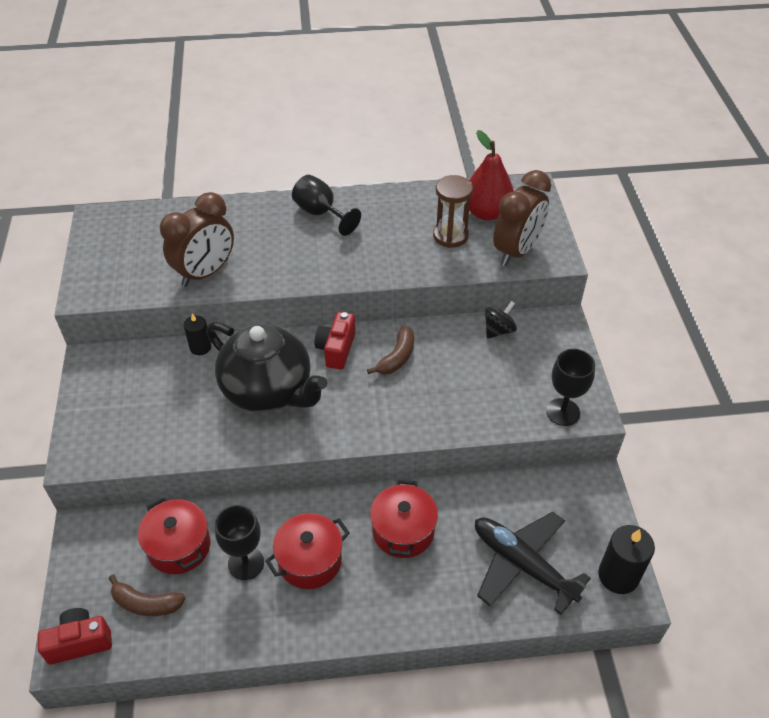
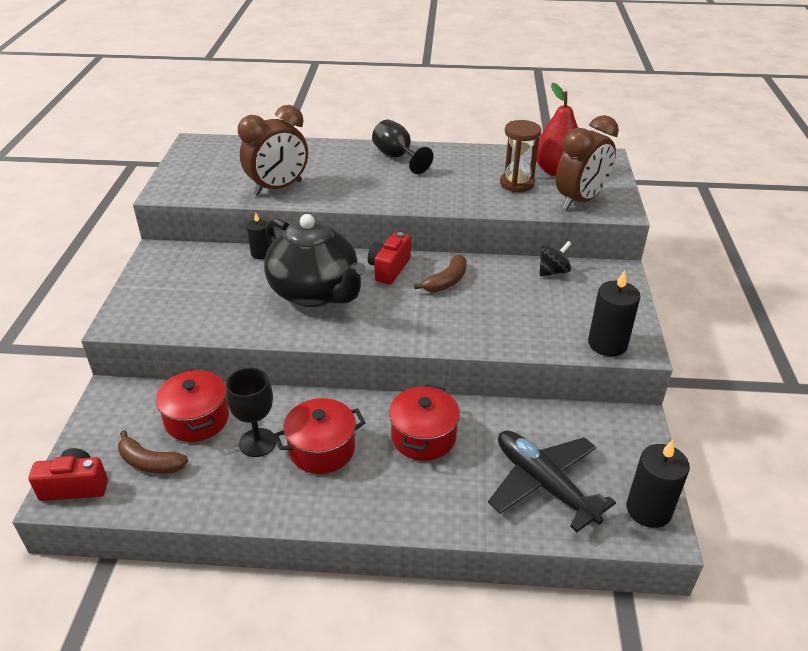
camera: 10 degrees right, 10 degrees down
black goblet [546,349,595,426] -> black candle [588,270,640,357]

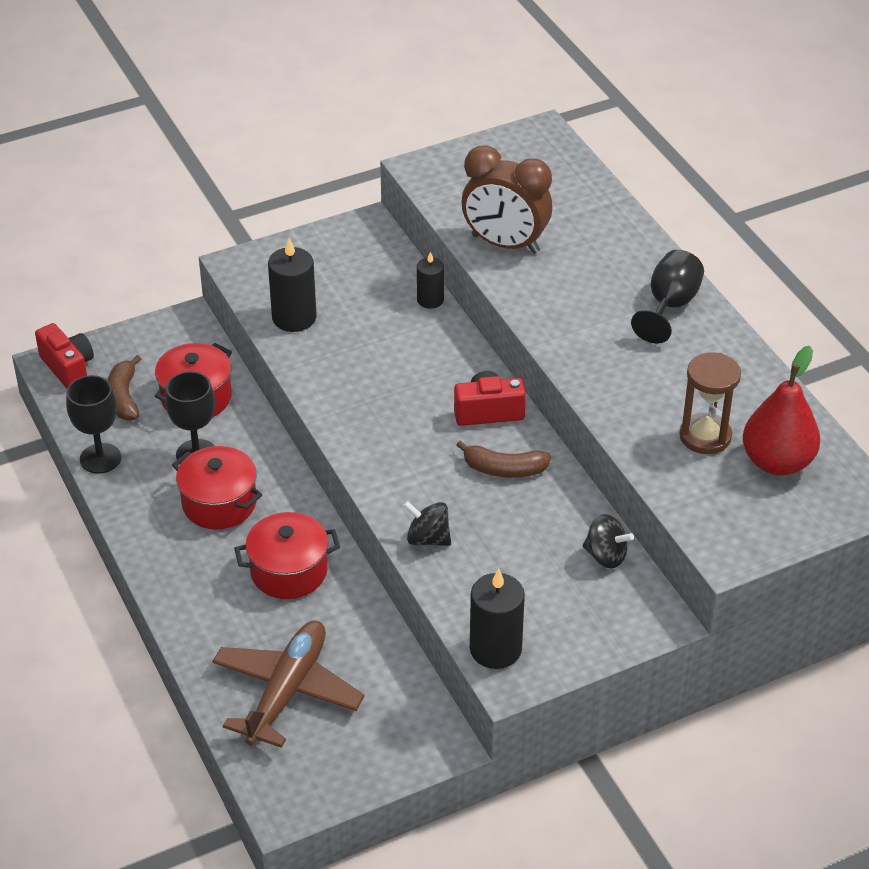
camera: 60 degrees right, 5 degrees up
black teapot [264,214,366,307] -> none
black plane [488,431,616,532] -> brown plane [212,621,365,748]
brown clock [556,115,619,210] -> none
black candle [627,440,690,528] -> black candle moved to [268,238,317,332]
none -> black goblet [66,375,121,474]
none -> black spinning top [403,501,451,546]

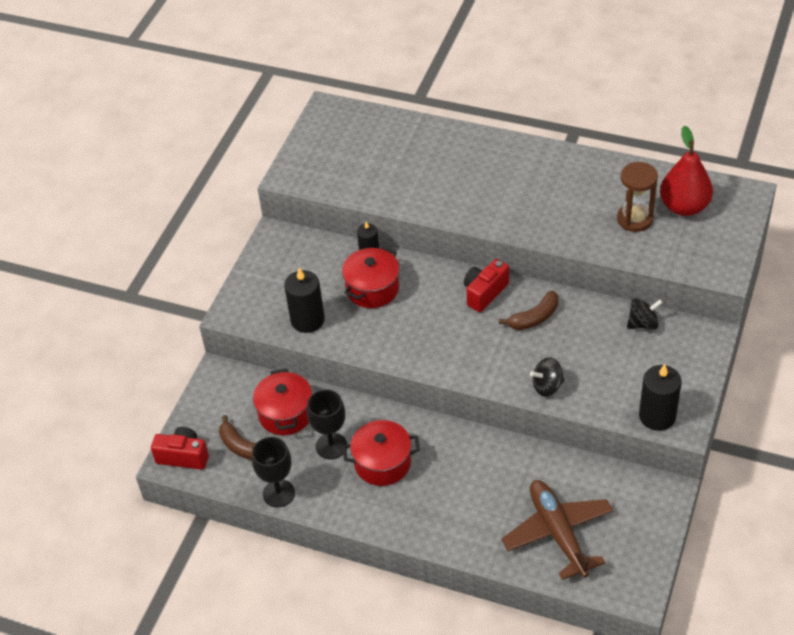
camera: 40 degrees left, 5 degrees up
red pot [234,512,340,599] -> red pot moved to [342,246,399,308]
brown clock [462,145,552,254] -> none
black goblet [631,250,704,344] -> none

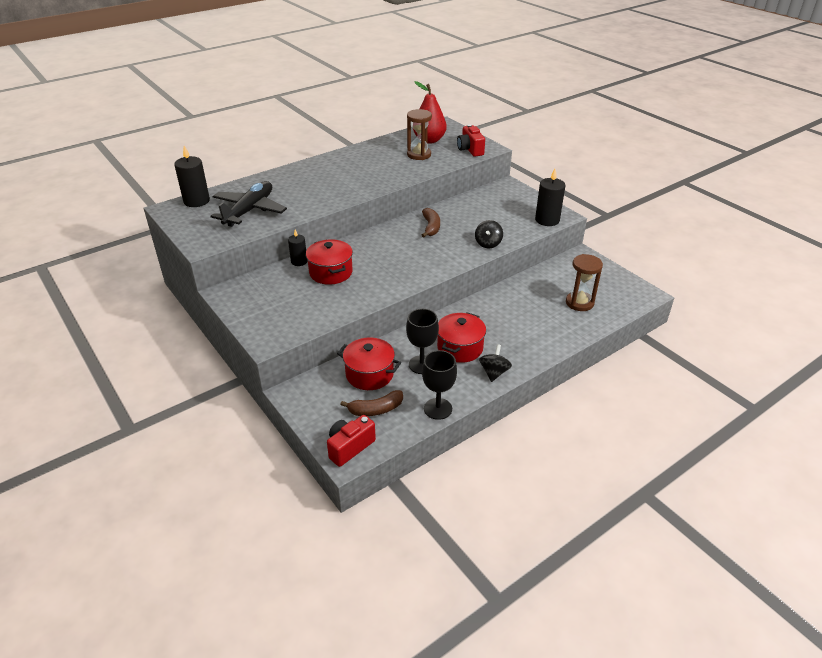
camera: 60 degrees left, 10 degrees down
black candle [284,268,325,333] -> black candle moved to [174,146,210,207]
red camera [464,259,509,312] -> red camera moved to [457,124,485,157]
brown plane [501,480,613,580] -> brown hourglass [566,254,603,311]
black spinning top [627,298,663,330] -> black spinning top moved to [479,344,512,382]
none -> black plane [210,181,287,227]

